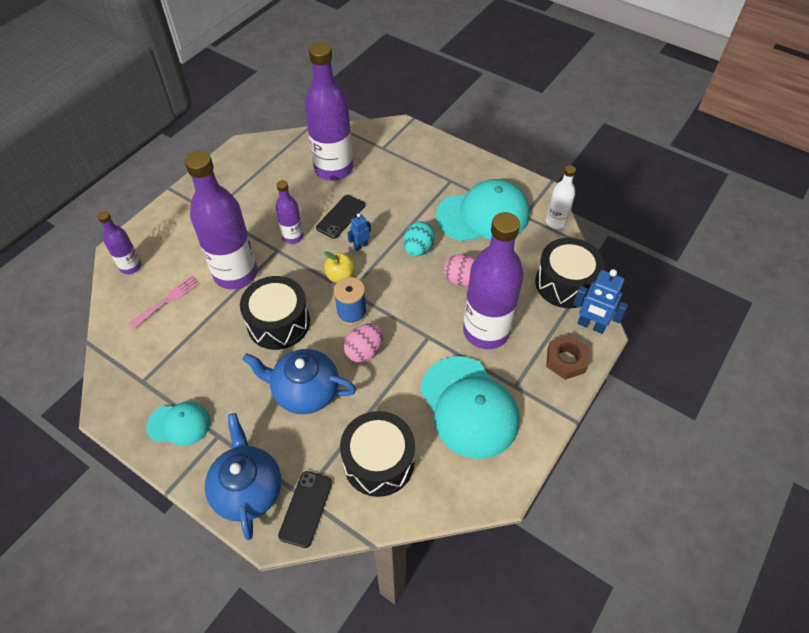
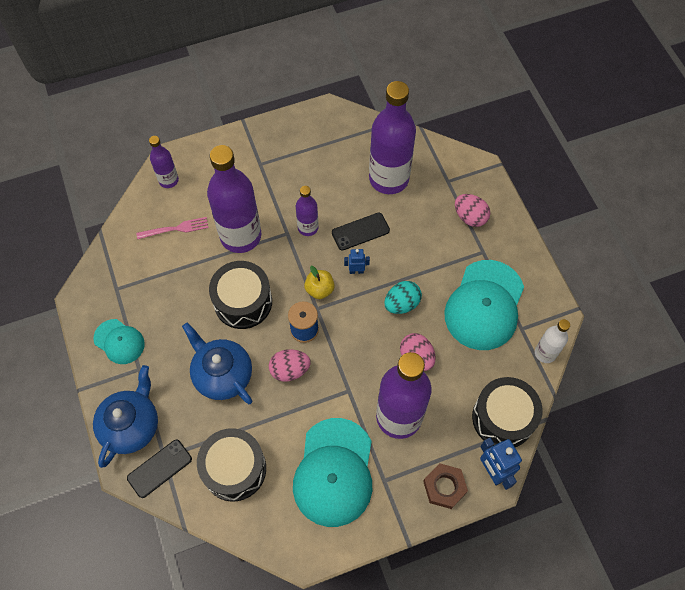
camera: 35 degrees right, 10 degrees up
turquoise cap [436,179,530,241] -> turquoise cap turned 90 degrees clockwise [444,260,524,350]
none -> pink egg [455,194,490,227]

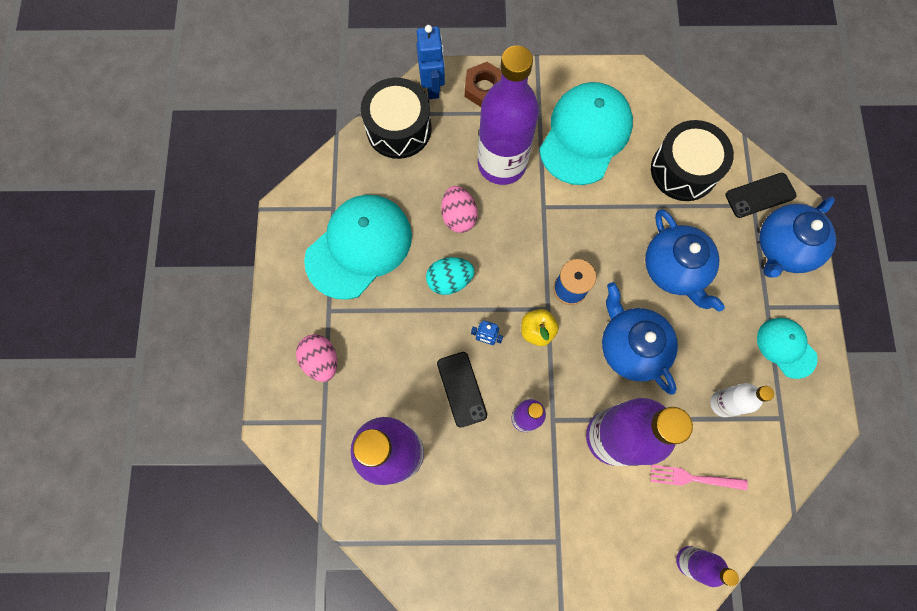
camera: 160 degrees left, 10 degrees up
black drum [209,261,272,329] -> blue teapot [602,282,678,395]
pink egg [269,349,311,381] -> none
black phone [332,213,390,251] -> black phone turned 75 degrees clockwise [437,352,487,428]
white bottle [535,319,570,363] -> white bottle moved to [710,383,774,417]

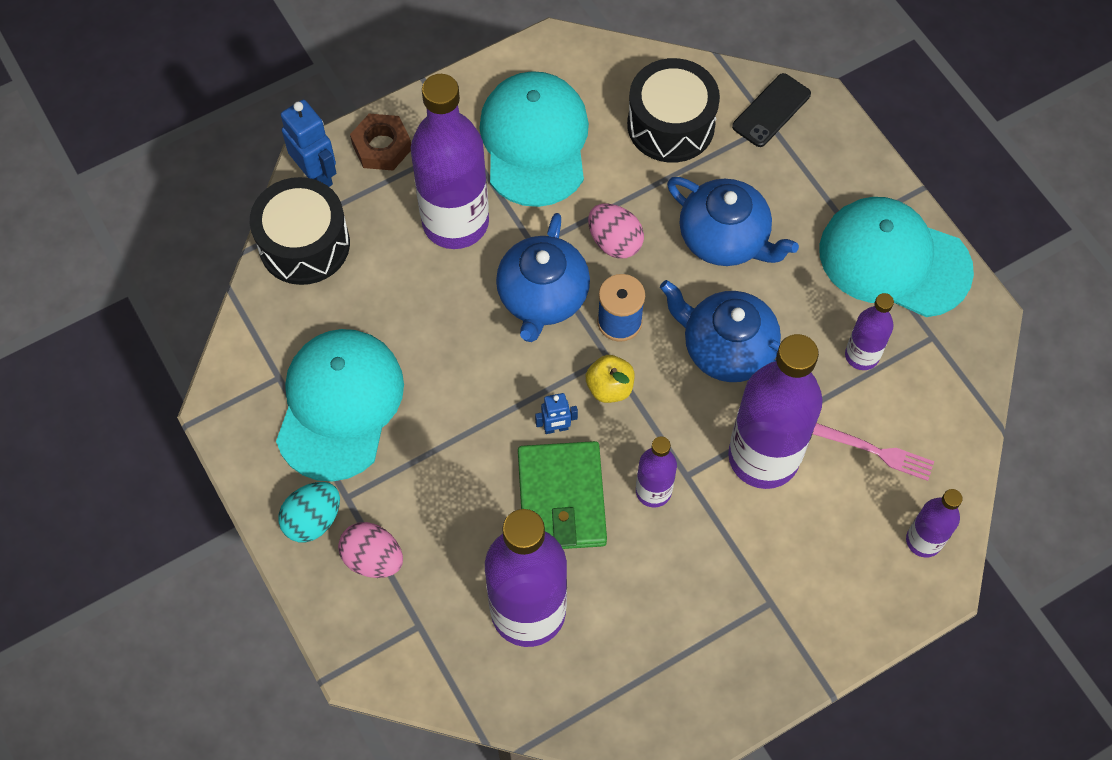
camera: 30 degrees left, 10 degrees down
turquoise egg [426,257,474,295] -> turquoise egg moved to [278,482,340,542]
black phone [437,352,487,428] -> green wallet [518,441,607,549]
pink egg [441,186,478,233] -> pink egg moved to [588,204,644,259]
pink fork [650,465,748,490] -> pink fork turned 135 degrees counterclockwise [813,423,934,481]
white bottle [710,383,774,417] -> purple bottle [845,293,894,370]
turquoise cap [757,318,818,379] -> turquoise cap [819,197,974,317], size x1.87
blue teapot [759,197,836,278] -> blue teapot moved to [496,213,590,342]

